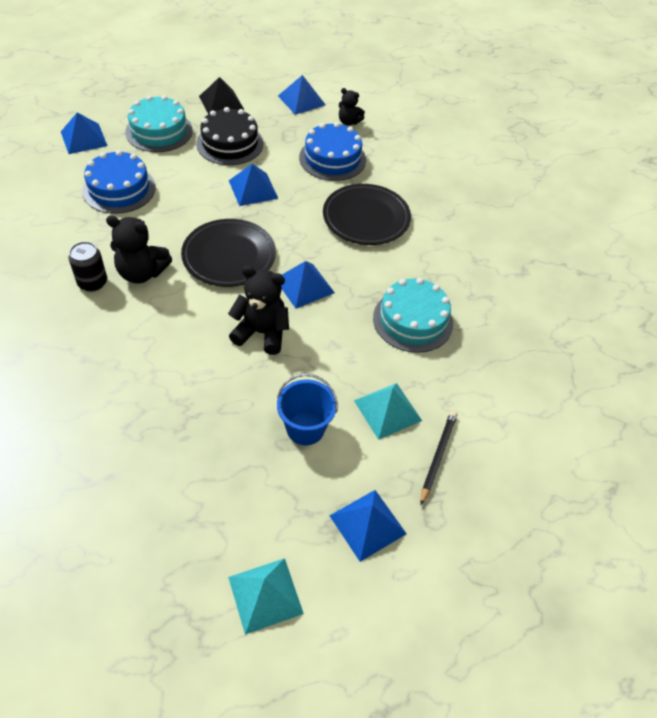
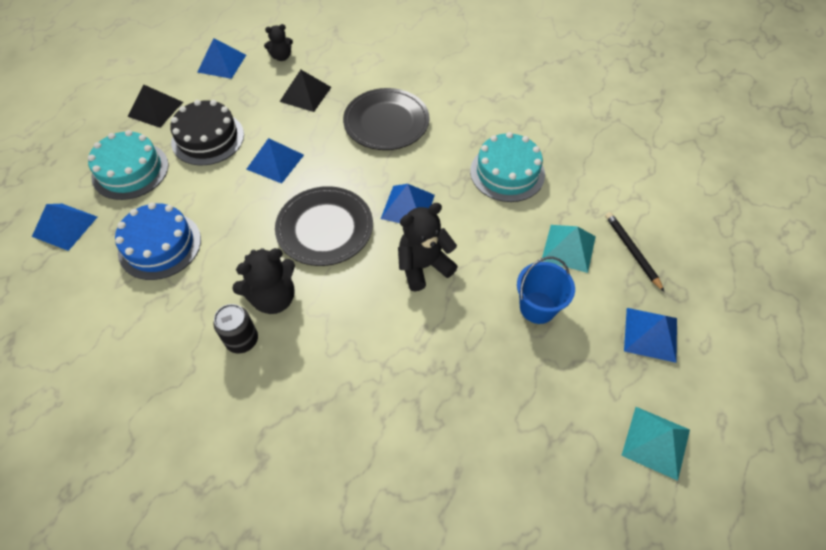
camera: 40 degrees left, 5 degrees up
blue cake [299,122,366,181] -> black pyramid [279,70,331,112]

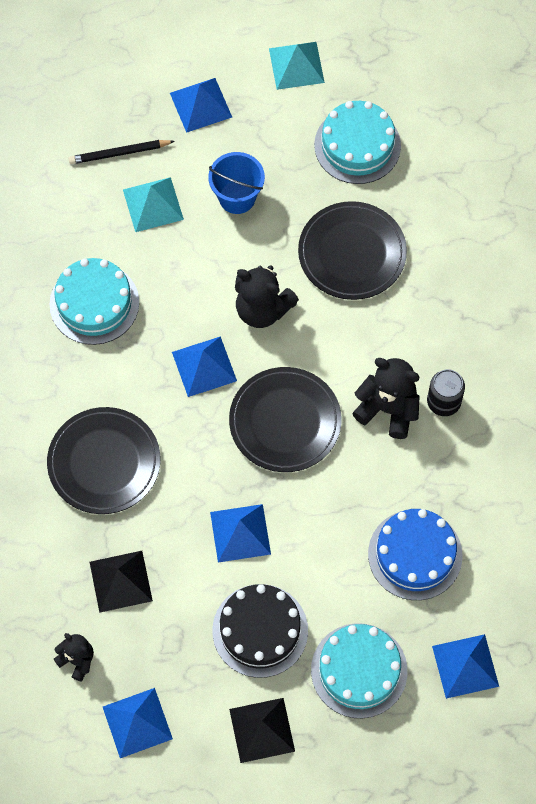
camera: 125 degrees left, 10 degrees up
black pencil [605,212,664,292] -> black pencil turned 45 degrees clockwise [68,140,175,164]
none -> black plate [298,201,407,300]
none -> turquoise cake [314,101,401,184]

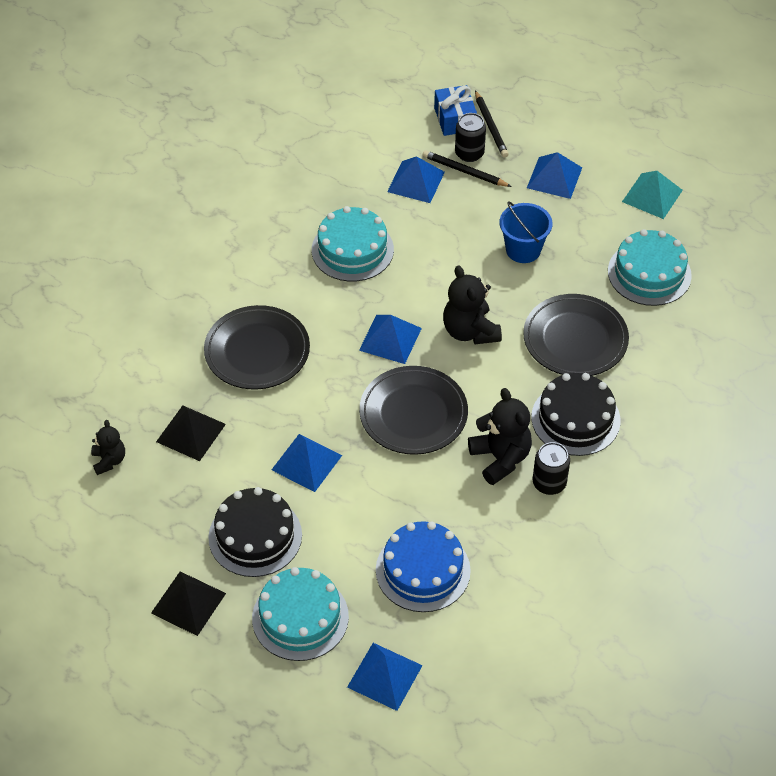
camera: 40 degrees right, 15 degrees down
blue pyramid [103,688,173,758] -> blue pyramid moved to [387,156,445,203]
turquoise pyramid [123,177,184,232] -> none
none -> blue gift [434,85,477,136]
none -> black can [455,113,486,162]
none -> black pencil [475,90,509,158]
none -> black cake [531,373,620,456]

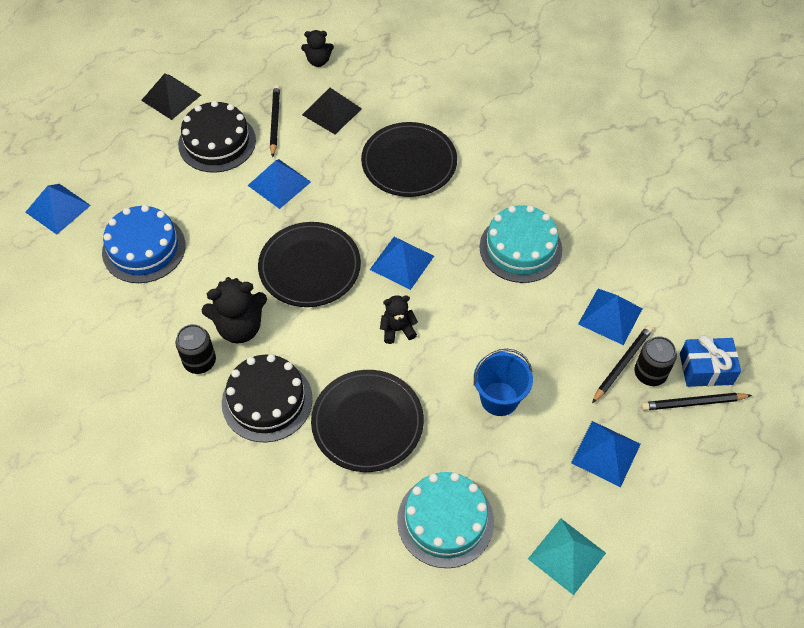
camera: 100 degrees right, 5 degrees up
turquoise cake [252,567,349,661] -> none
black teddy bear [443,265,502,344] -> black teddy bear [380,295,418,344], size x0.59
none -> black pencil [270,85,280,157]

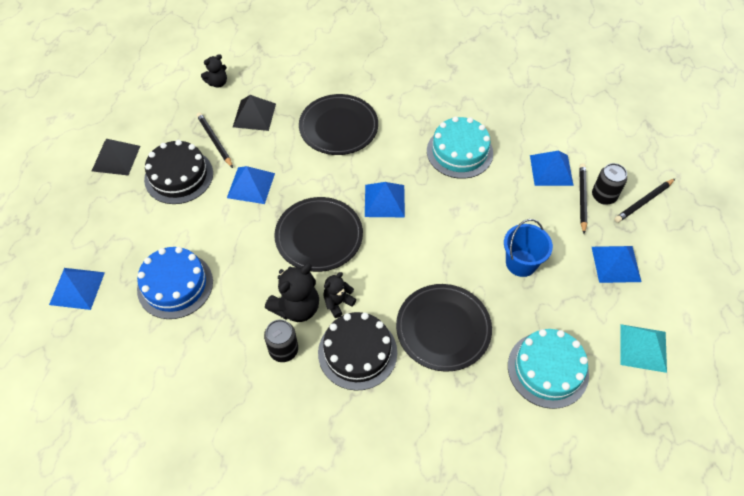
camera: 30 degrees left, 0 degrees up
black teddy bear [380,295,418,344] -> black teddy bear moved to [323,272,357,318]
blue gift [680,335,741,387] -> none

